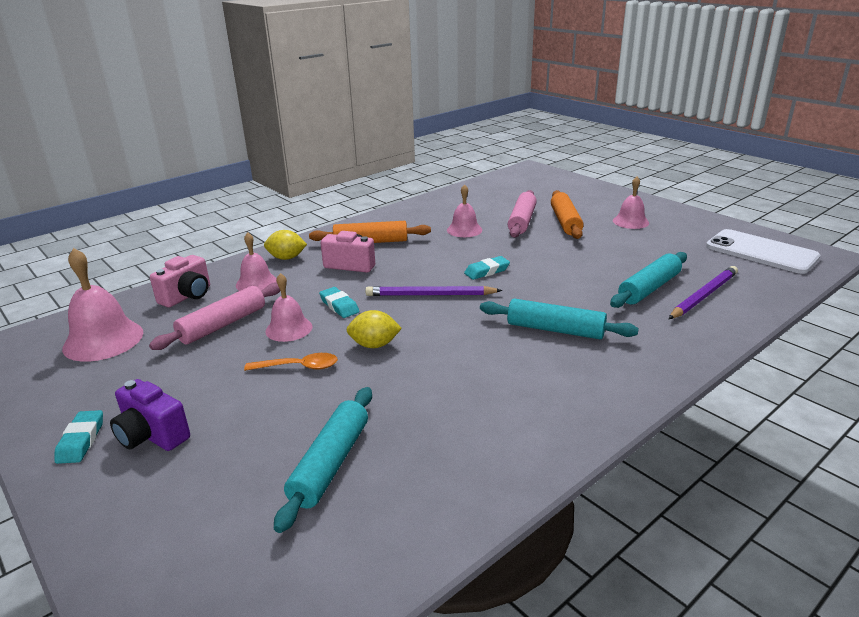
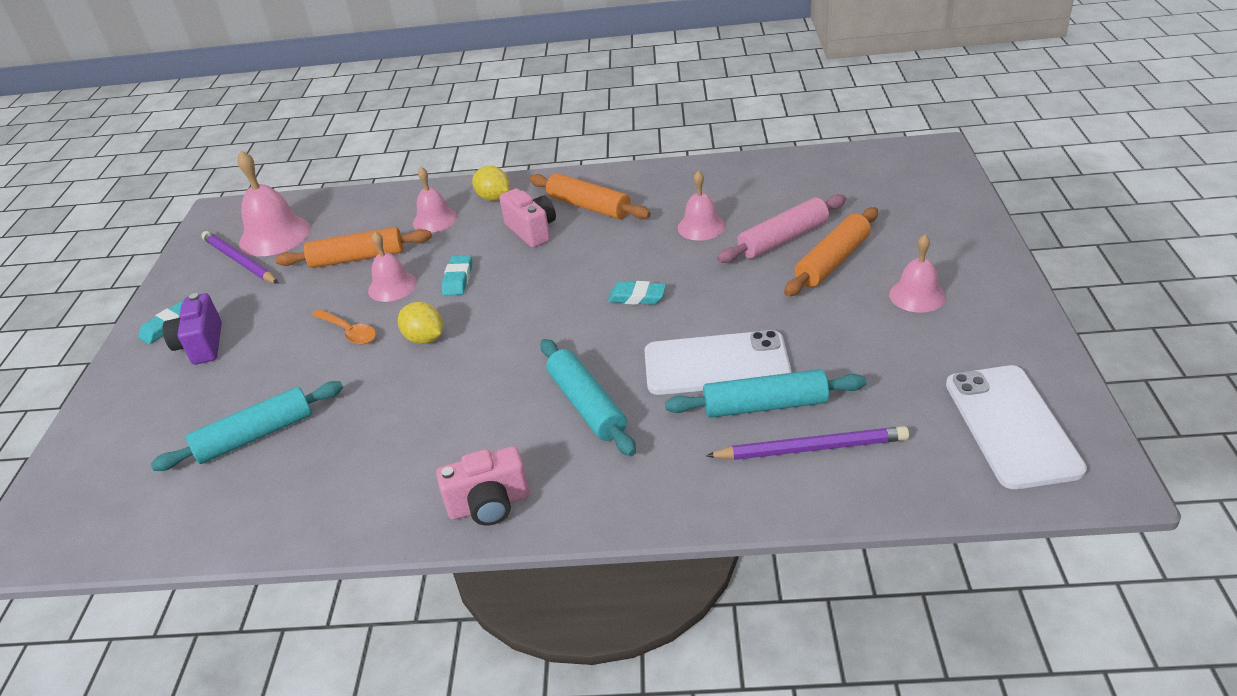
camera: 45 degrees right, 10 degrees up
pink rolling pin [149,283,280,350] -> orange rolling pin [275,227,432,268]
pink camera [150,255,210,307] -> pink camera moved to [436,446,530,526]
purple pencil [365,286,502,296] -> purple pencil moved to [201,231,279,284]
none -> white phone [644,330,791,395]

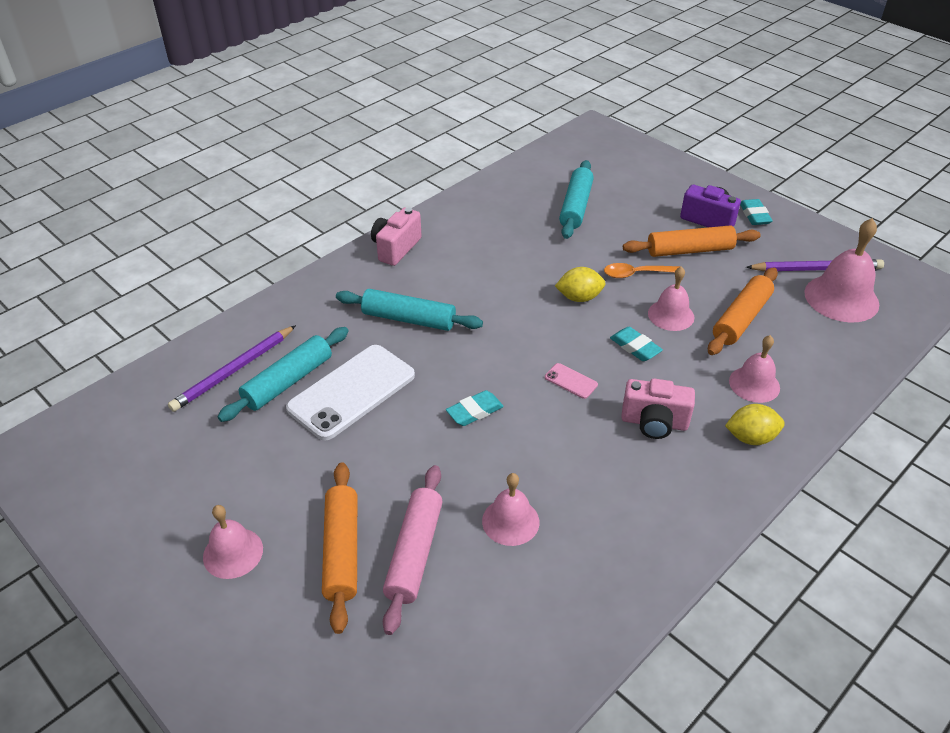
camera: 130 degrees right, 5 degrees up
orange rolling pin [529,173,651,219] -> orange rolling pin moved to [623,225,761,257]
white phone [946,365,1087,489] -> none
none -> pink phone [545,363,598,399]

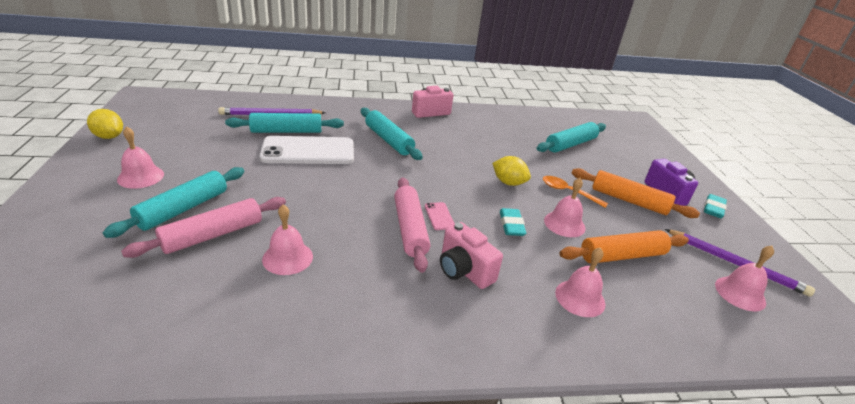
camera: 35 degrees right, 10 degrees down
orange rolling pin [322,462,357,634] -> turquoise rolling pin [103,167,245,238]
turquoise eraser [446,390,504,426] -> none
yellow lemon [725,404,785,445] -> yellow lemon moved to [87,109,123,139]
pink bell [804,218,879,322] -> pink bell [715,246,774,311], size x0.63
none -> pink rolling pin [394,177,430,273]

